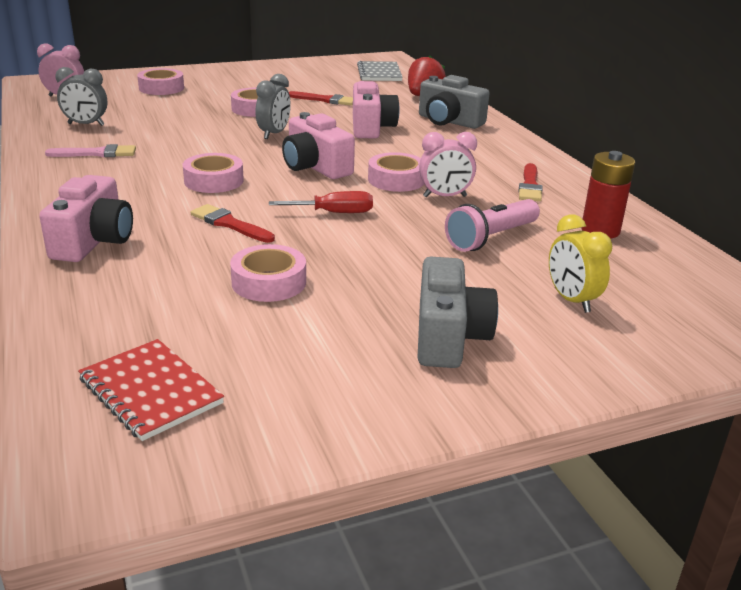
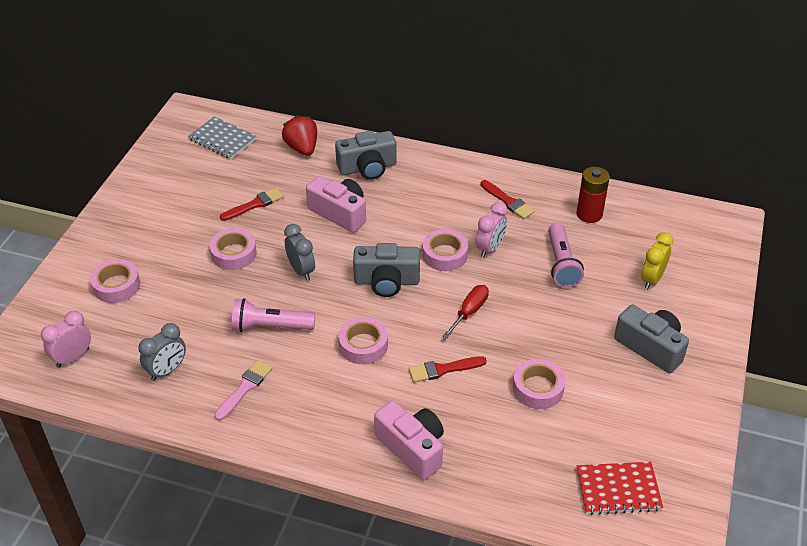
camera: 50 degrees left, 15 degrees up
pink camera [282,112,355,179] -> grey camera [353,243,420,297]
yellow clock [549,215,612,313] -> yellow clock turned 105 degrees clockwise [641,232,673,289]
none -> pink flashlight [232,298,315,332]

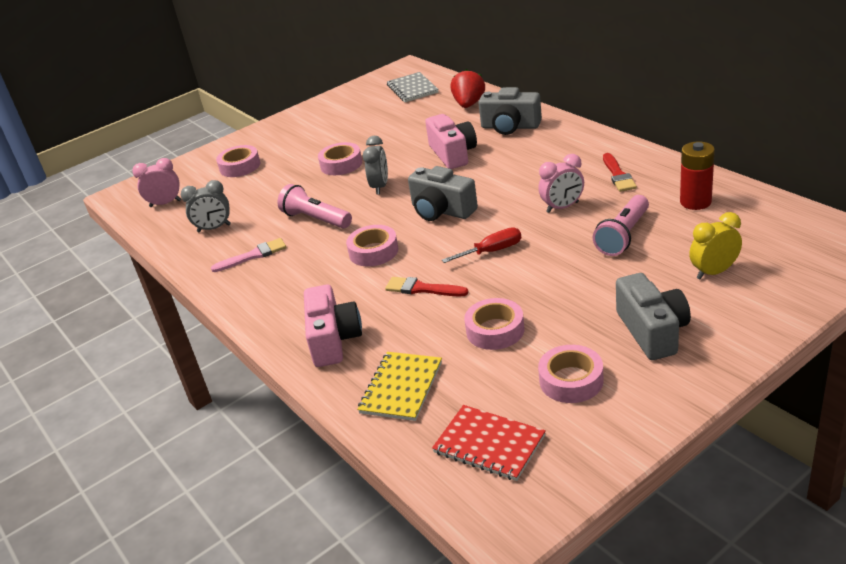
camera: 40 degrees right, 10 degrees down
red brush [220,188,284,221] -> none
pink tape [422,229,468,271] -> pink tape moved to [538,345,604,403]
none -> yellow notebook [357,352,442,421]

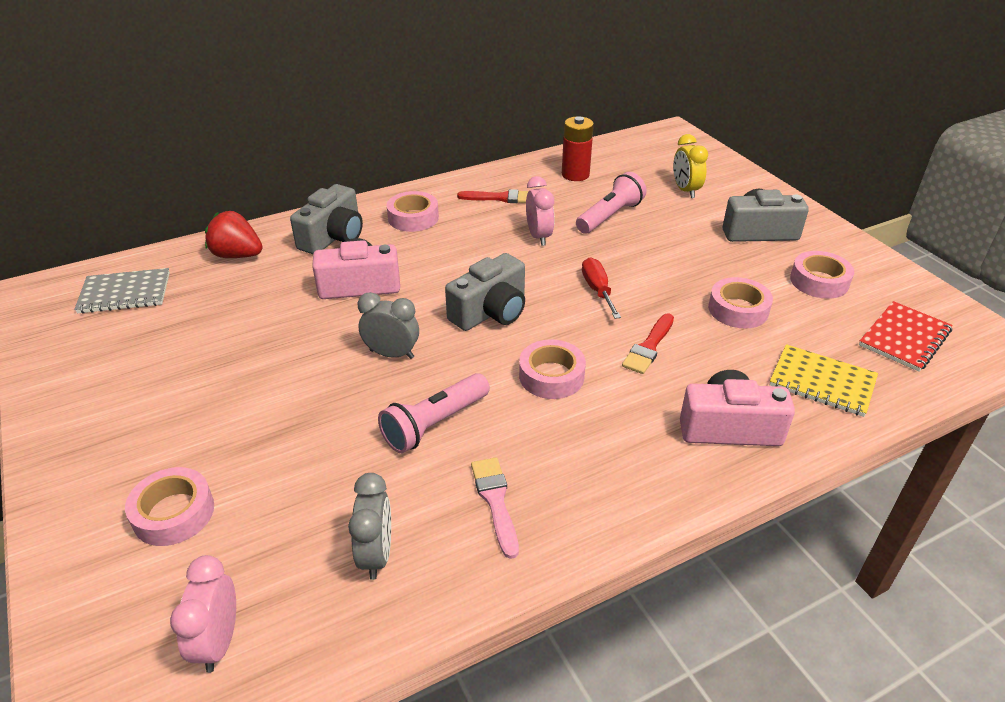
camera: 85 degrees left, 5 degrees up
pink tape [318,142,362,175] -> pink tape moved to [386,191,439,232]
pink flashlight [593,195,649,256] -> pink flashlight turned 90 degrees counterclockwise [576,172,647,234]

